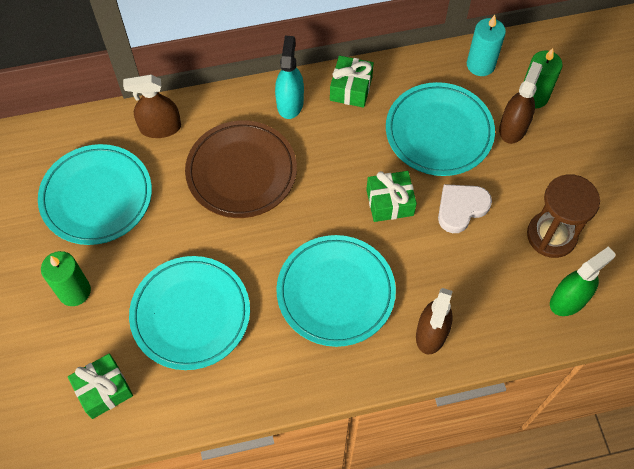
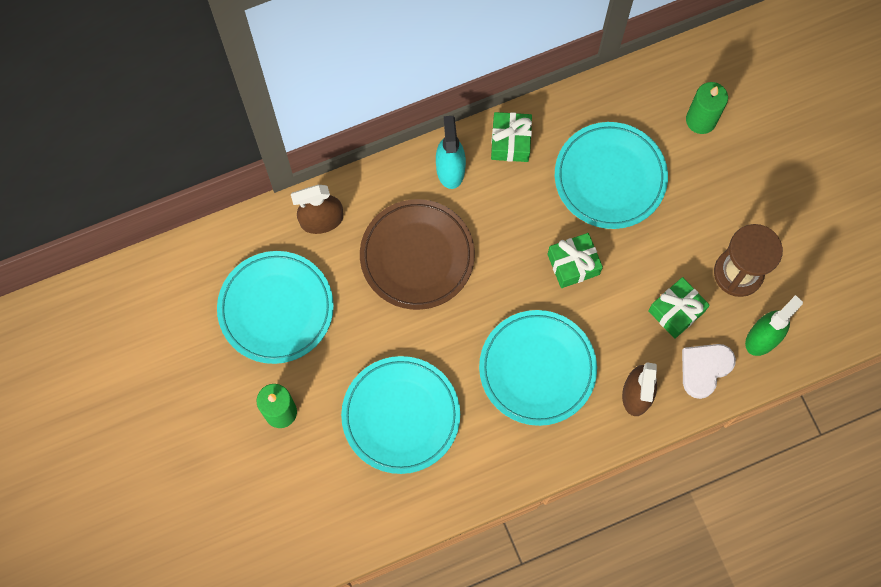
camera: 10 degrees left, 10 degrees up
green gift [68,354,133,419] -> green gift moved to [648,277,710,339]
white heart [438,184,492,233] -> white heart moved to [682,344,736,399]
turquoise candle [467,15,506,76] -> none
brown spray bottle [499,62,542,144] -> none

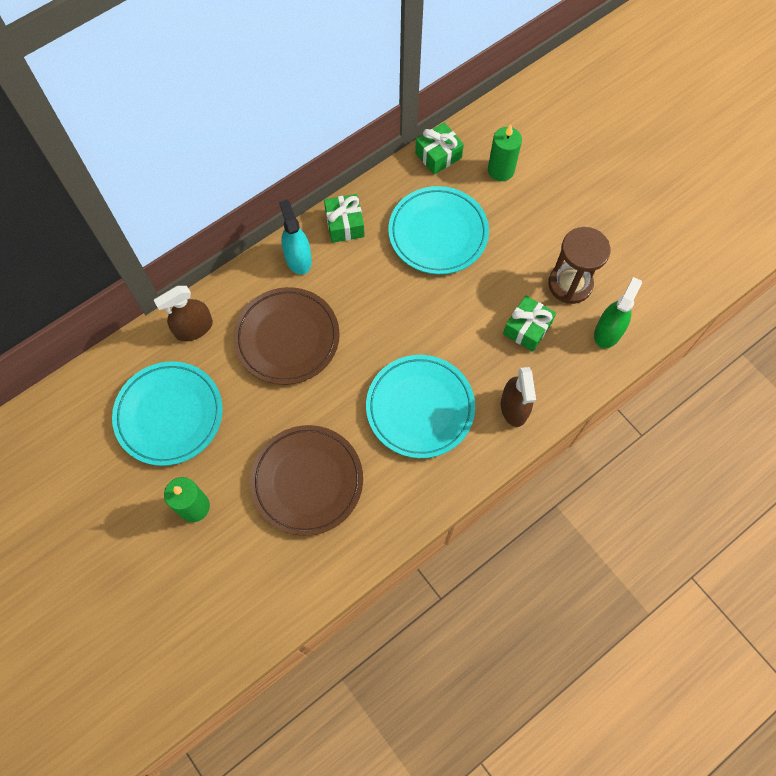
camera: 15 degrees left, 5 degrees down
turquoise plate [341,356,460,474] -> brown plate [250,425,363,536]
green gift [547,233,603,288] -> green gift moved to [415,122,464,174]
white heart [682,344,736,399] -> none

